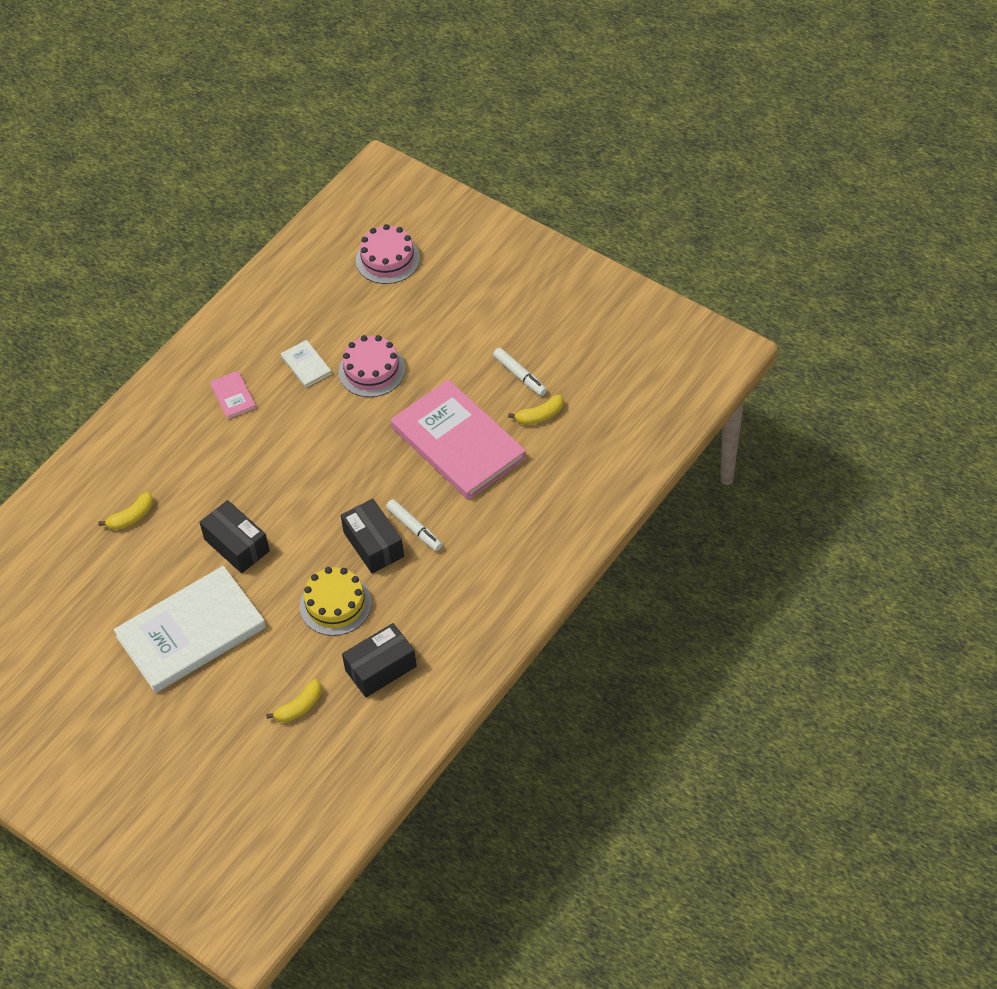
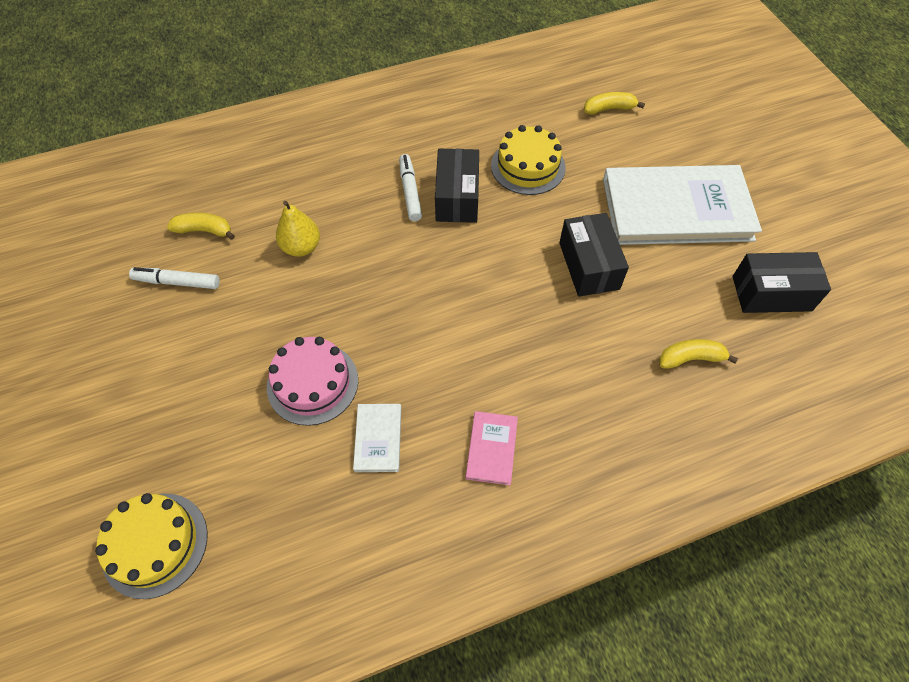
camera: 150 degrees left, 5 degrees up
black box [342,623,417,697] -> black box moved to [733,252,831,313]
pink cake [356,224,420,284] -> yellow cake [95,493,208,599]
pink book [391,379,526,500] -> yellow pear [276,201,320,257]
white marker [493,348,547,396] -> white marker turned 75 degrees counterclockwise [129,267,220,289]

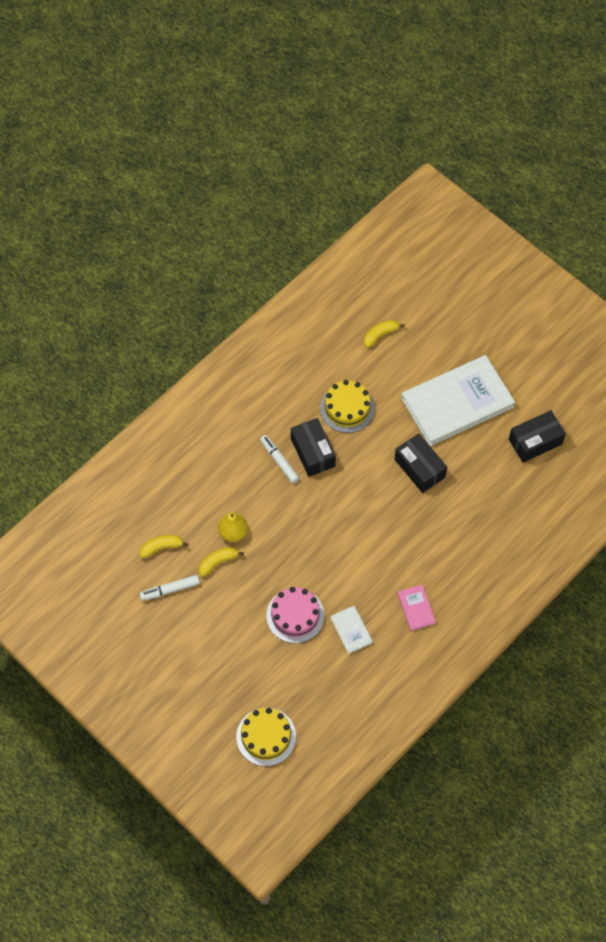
camera: 25 degrees left, 5 degrees up
yellow banana [659,339,738,369] -> yellow banana moved to [198,547,244,577]

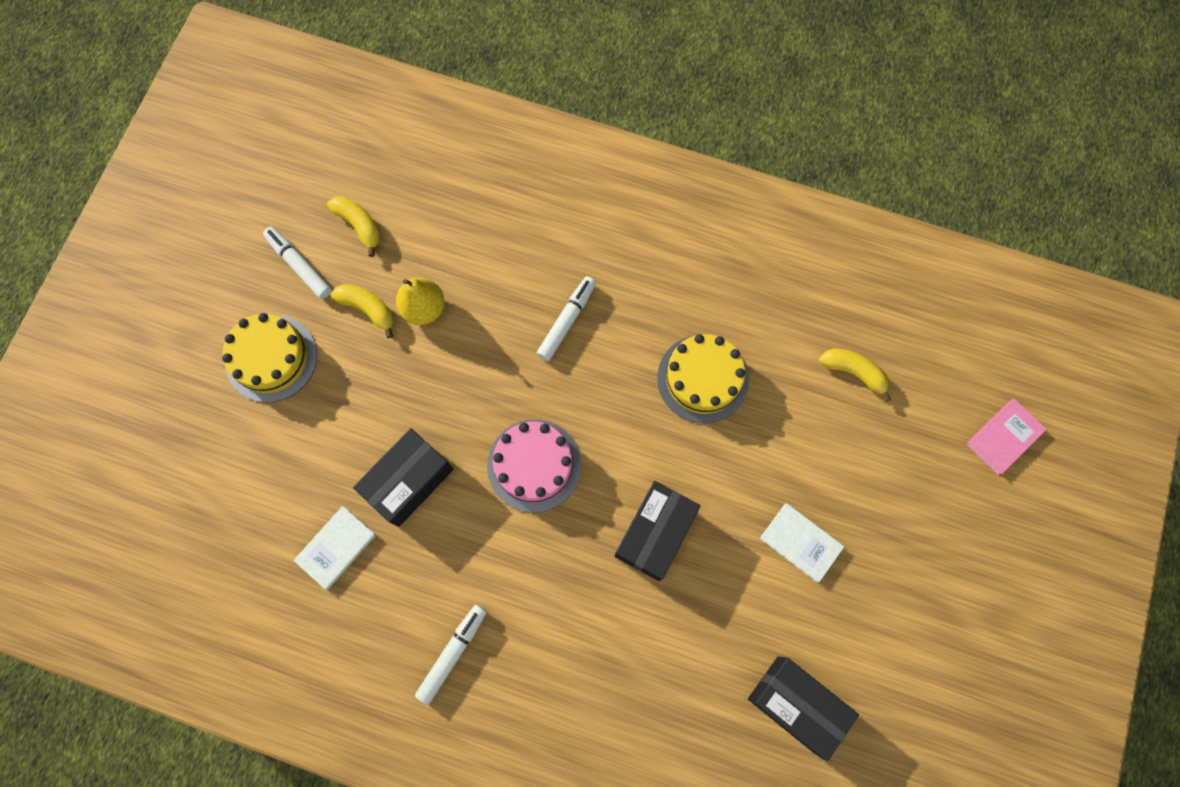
camera: 65 degrees right, 10 degrees up
yellow cake [236,708,296,766] -> yellow cake moved to [222,313,317,403]
pink cake [266,587,324,643] -> pink cake moved to [487,420,581,512]
black box [291,418,336,477] -> black box moved to [353,428,454,527]
pink book [397,584,436,631] -> pink book moved to [966,399,1047,476]
white book [401,355,515,446] -> white book [760,503,844,583], size x0.41
none -> white marker [415,604,487,705]

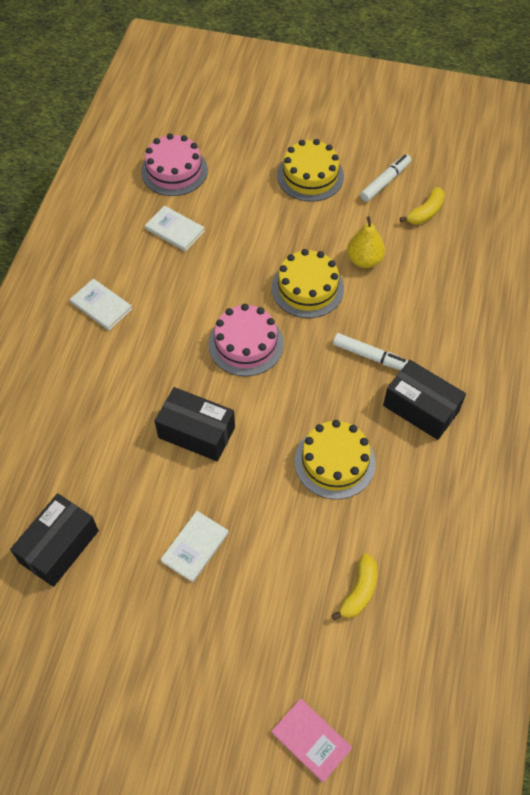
camera: 85 degrees right, 15 degrees down
yellow banana [330,284,394,338] -> none
black box [353,428,454,527] -> black box moved to [383,360,466,440]
white marker [415,604,487,705] -> white book [70,278,132,330]
none -> pink cake [141,133,208,196]
none -> yellow cake [272,249,344,318]

